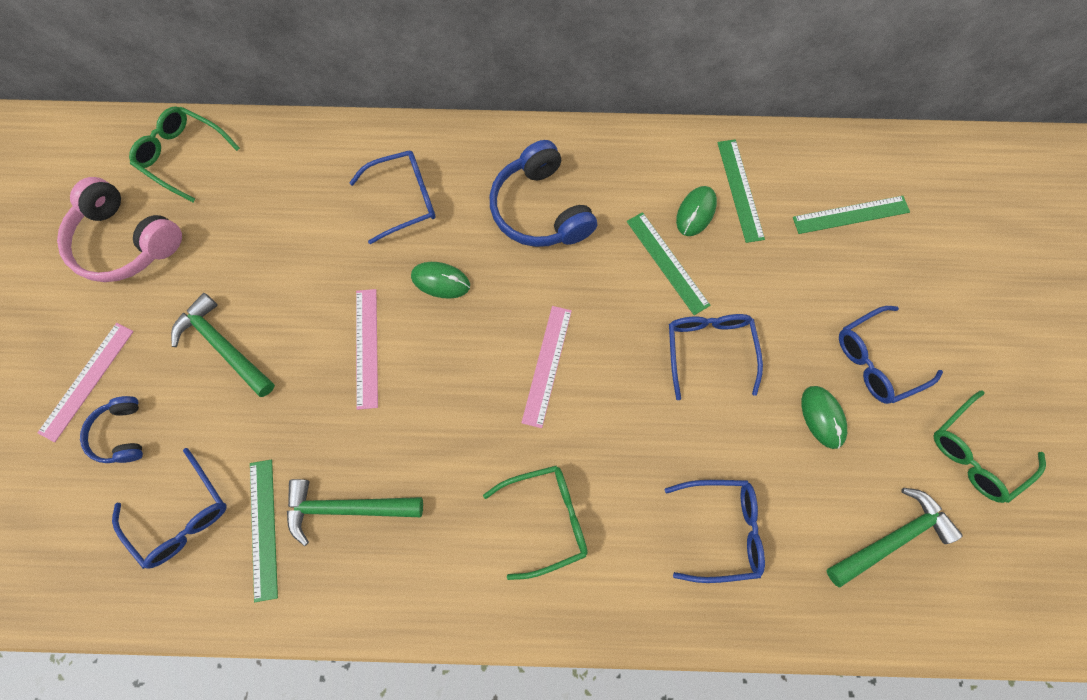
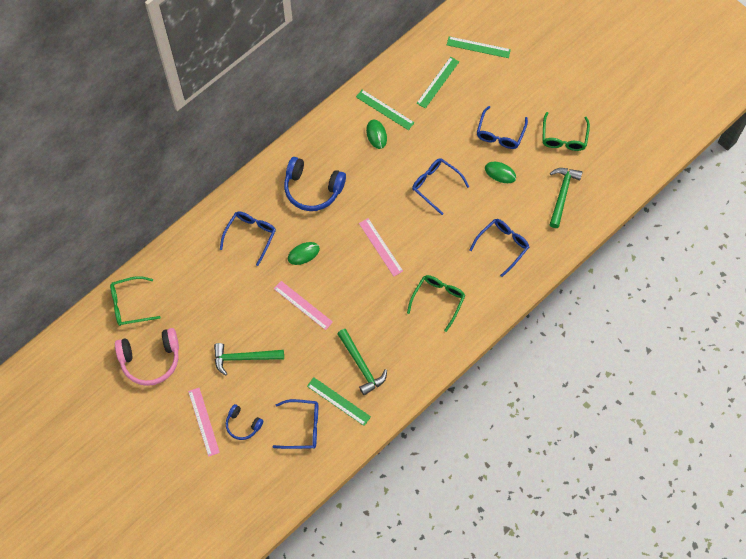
camera: 45 degrees left, 5 degrees down
green hammer [287,479,423,546] -> green hammer turned 75 degrees counterclockwise [337,329,387,396]
green ruler [627,212,711,315] -> green ruler moved to [447,36,511,58]

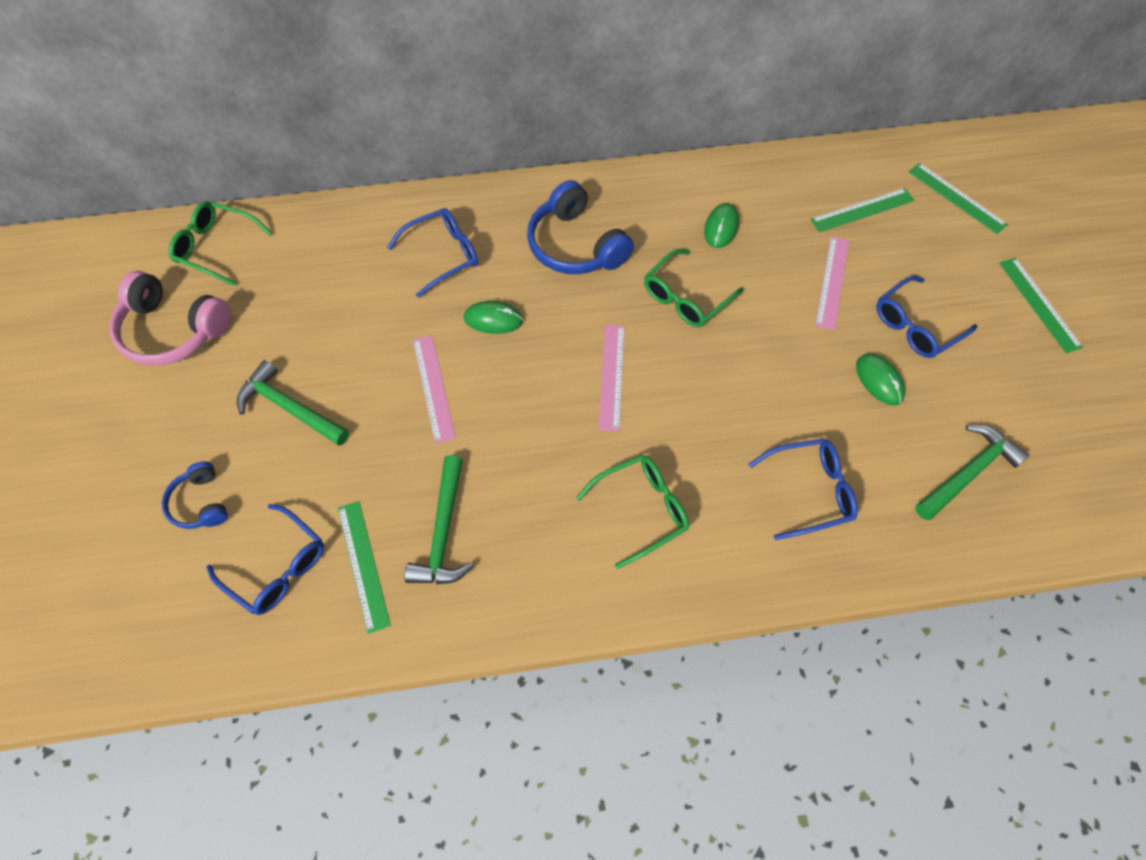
camera: 35 degrees right, 5 degrees down
pink ruler [188,388,220,457] -> pink ruler moved to [815,236,849,330]
green ruler [356,90,415,130] -> green ruler moved to [999,257,1083,353]
blue glasses [412,158,469,215] -> none
green glasses [542,112,590,151] -> green glasses moved to [644,249,744,327]

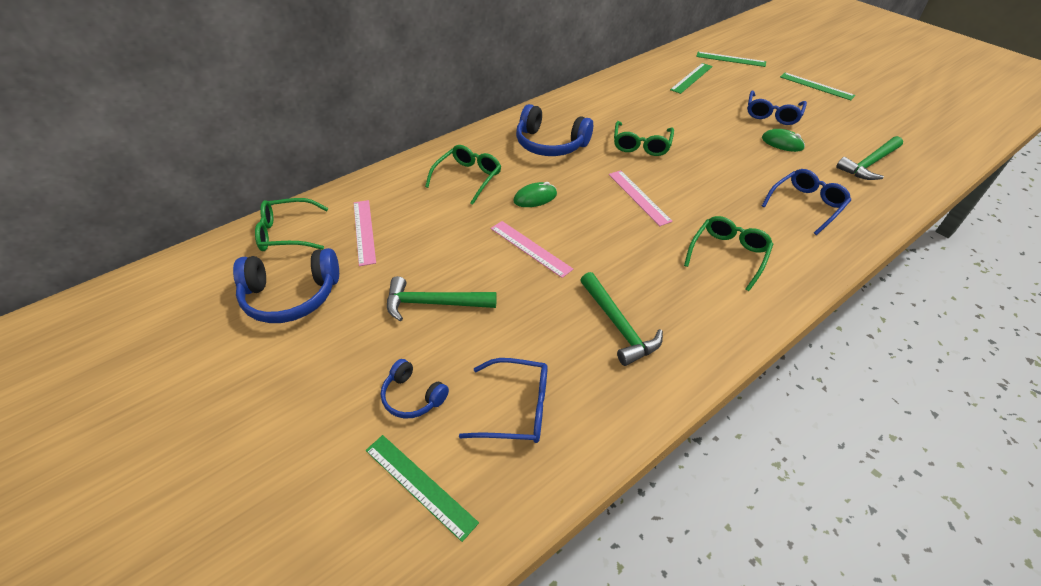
camera: 30 degrees left, 15 degrees down
pink headphones [109,271,231,365] -> blue headphones [233,248,339,323]
green ruler [338,501,391,634] -> green ruler moved to [366,435,479,542]
blue glasses [387,208,478,298] -> green glasses [425,145,501,205]
green mouse [704,203,739,248] -> none
pink ruler [815,236,849,330] -> pink ruler moved to [354,200,376,266]
green hammer [915,425,1030,520] -> green hammer turned 150 degrees counterclockwise [836,136,903,180]

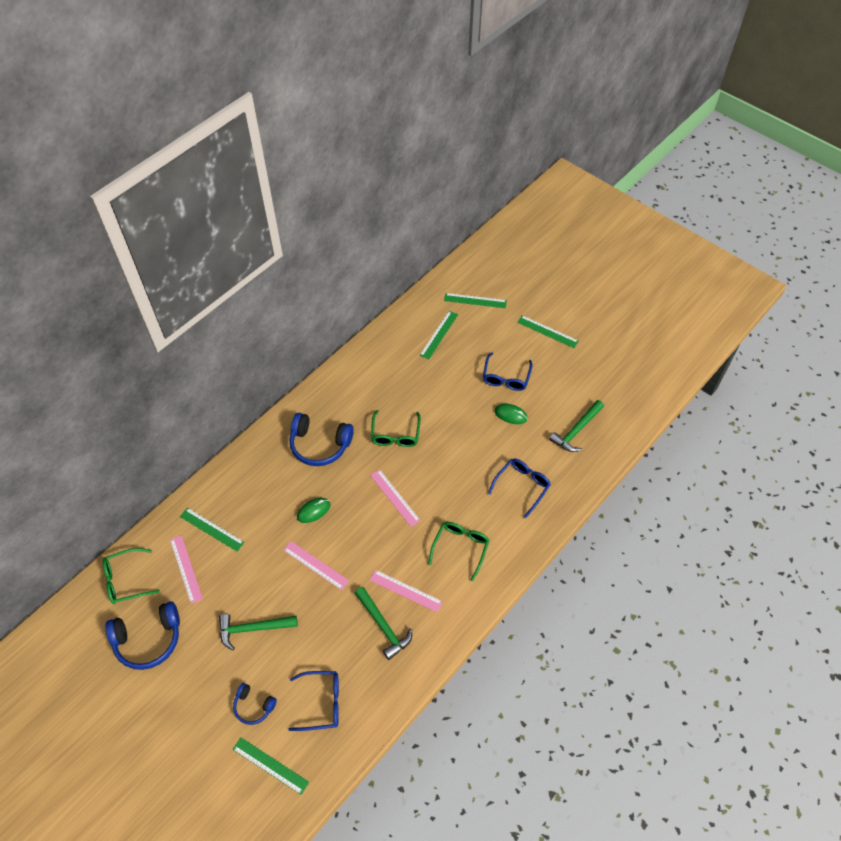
camera: 10 degrees left, 10 degrees up
green glasses [425,145,501,205] -> none
none -> green ruler [180,508,245,552]
none -> pink ruler [370,570,443,612]

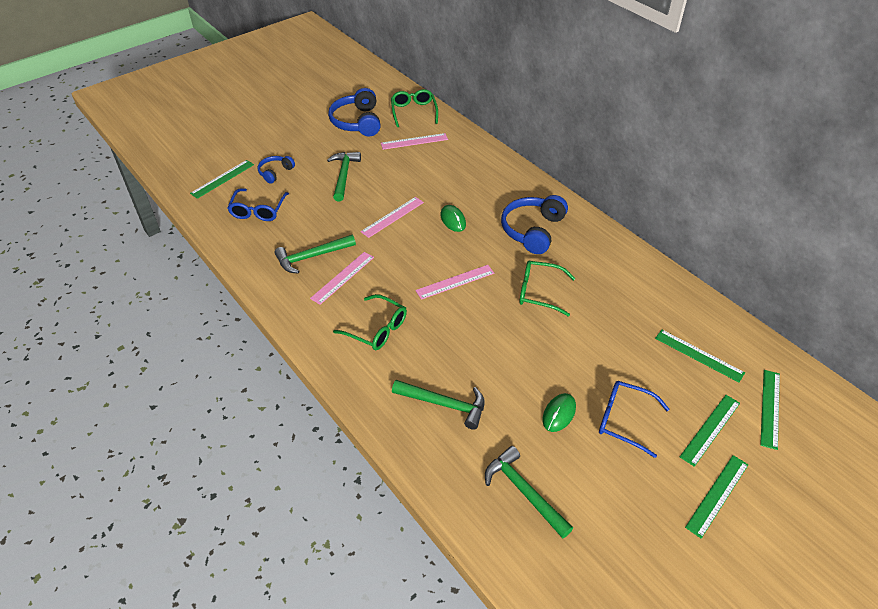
camera: 100 degrees right, 10 degrees down
green ruler [180,508,245,552] -> green ruler moved to [680,395,740,467]
blue glasses [488,458,551,518] -> green hammer [392,380,485,430]

